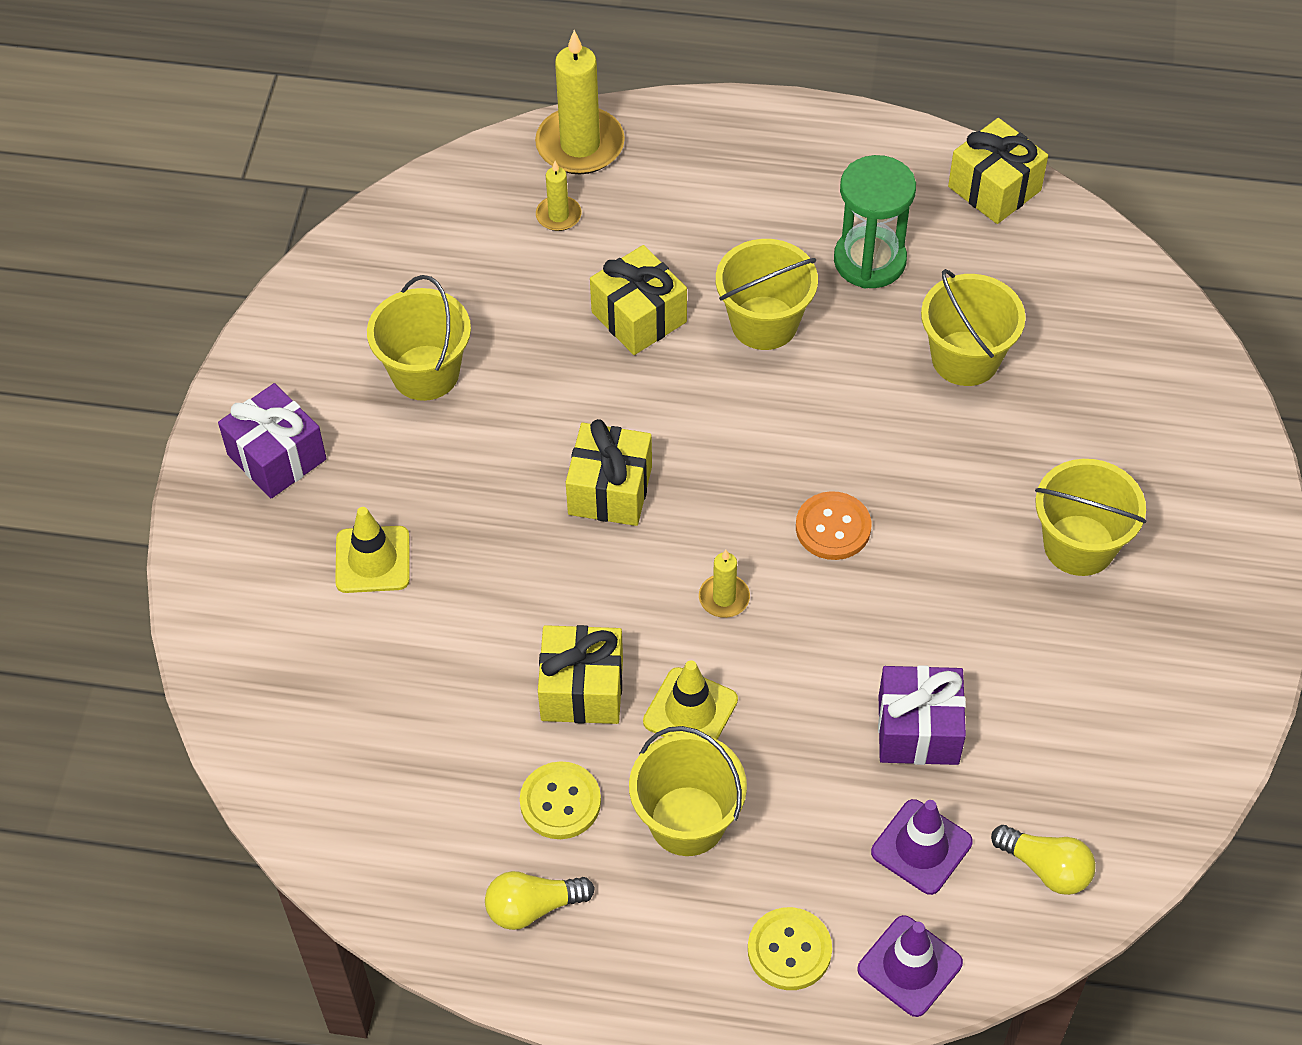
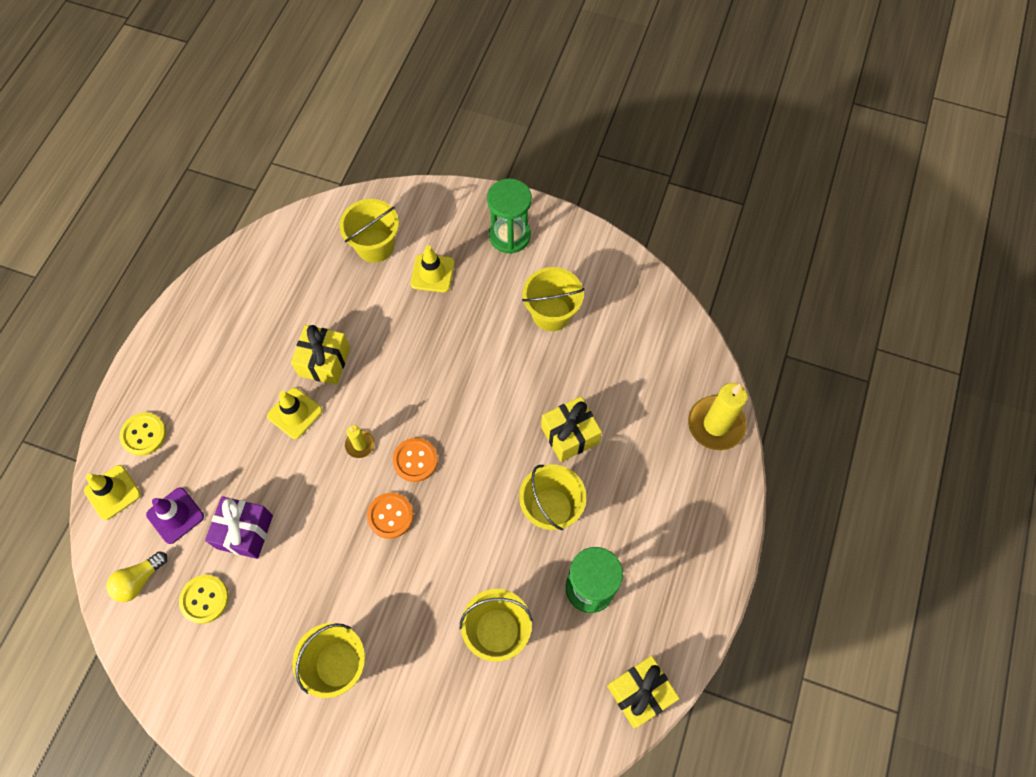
camera: 100 degrees right, 10 degrees up
purple gift [218,383,327,498] -> green hourglass [487,178,532,254]
yellow light bulb [485,871,595,930] -> none
yellow button [520,761,601,839] -> yellow button moved to [179,575,229,624]
yellow candle [536,161,582,231] -> none
yellow gift [566,419,652,526] -> none
yellow bucket [629,726,747,856] -> yellow bucket moved to [339,199,399,263]
purple traffic cone [857,915,963,1017] -> yellow traffic cone [84,465,141,520]
none -> orange button [393,438,438,482]

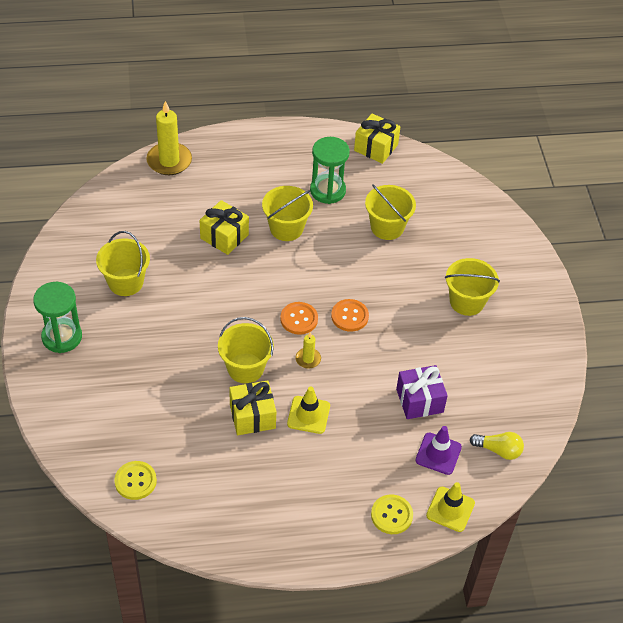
camera: 120 degrees left, 15 degrees down
yellow button [179,575,229,624] -> yellow button moved to [114,461,157,500]
yellow bucket [339,199,399,263] -> yellow bucket moved to [218,317,274,383]
yellow traffic cone [411,245,454,293] -> none

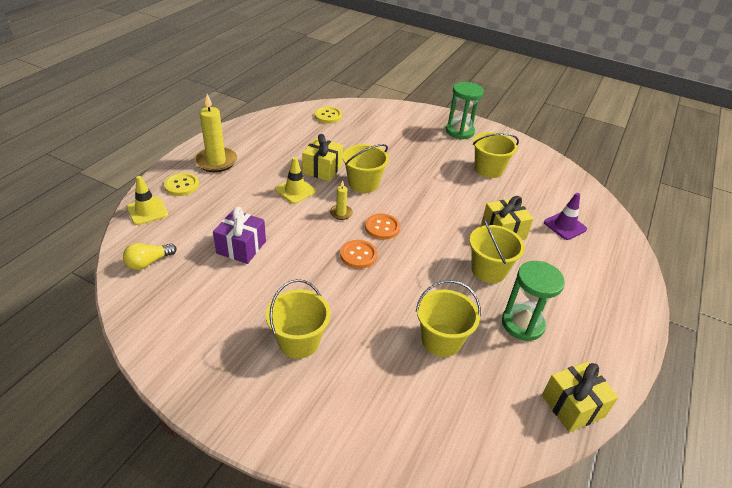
camera: 125 degrees right, 10 degrees down
yellow candle [146,101,192,175] -> yellow candle moved to [195,94,237,172]
purple traffic cone [415,426,462,475] -> purple traffic cone moved to [544,193,587,240]

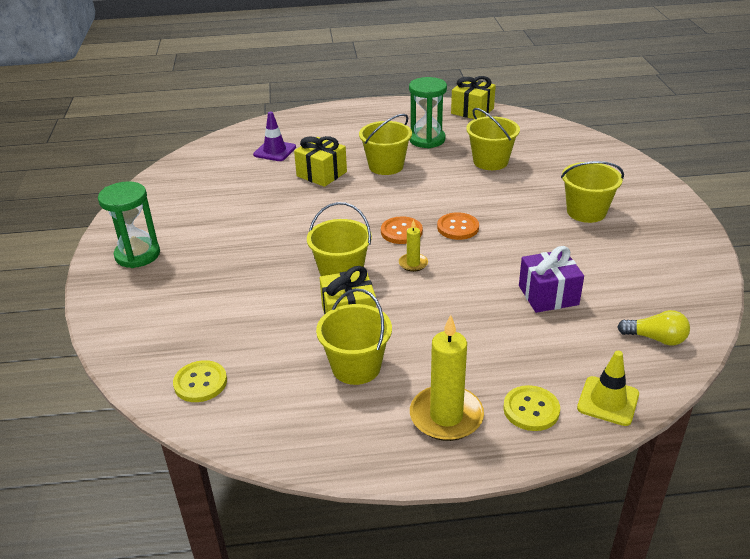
camera: 120 degrees left, 5 degrees down
yellow traffic cone [275,157,316,204] -> none
yellow bucket [473,132,519,178] -> yellow bucket moved to [316,288,392,385]

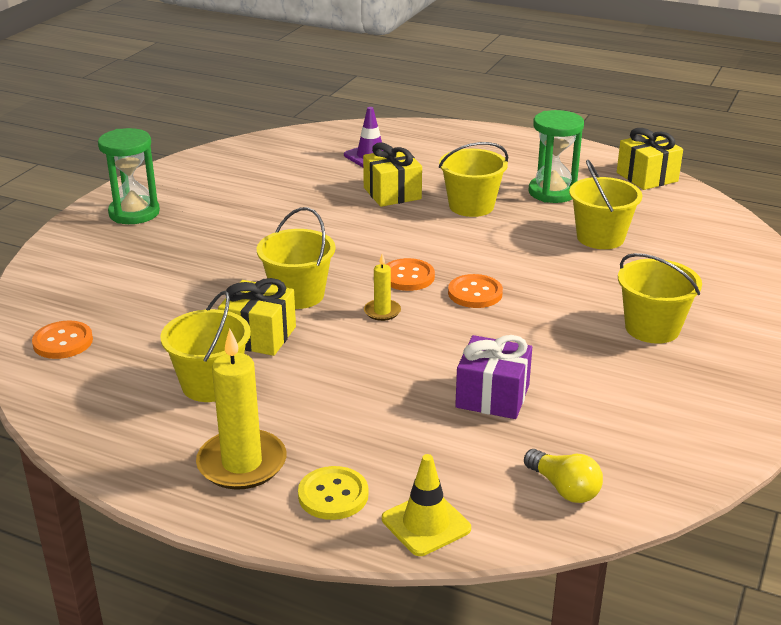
camera: 30 degrees right, 5 degrees down
yellow button [173,360,227,402] -> orange button [32,320,93,359]

